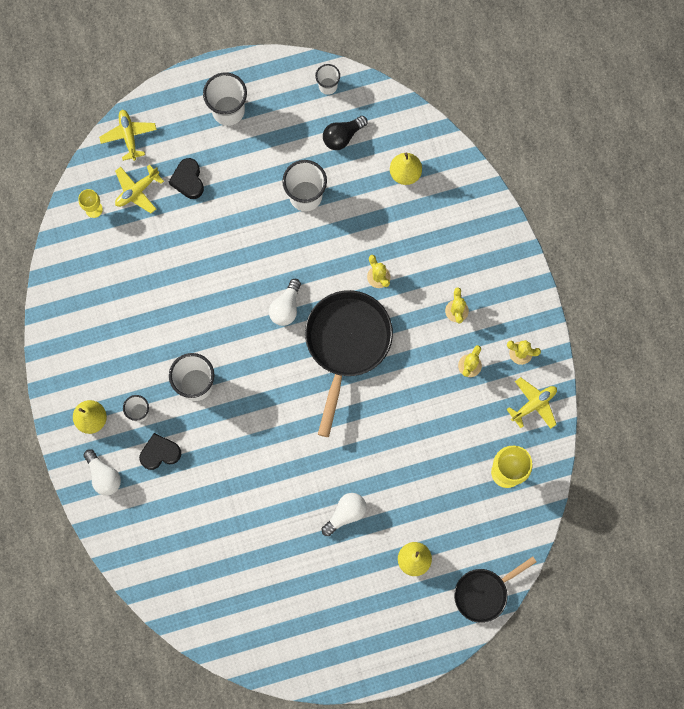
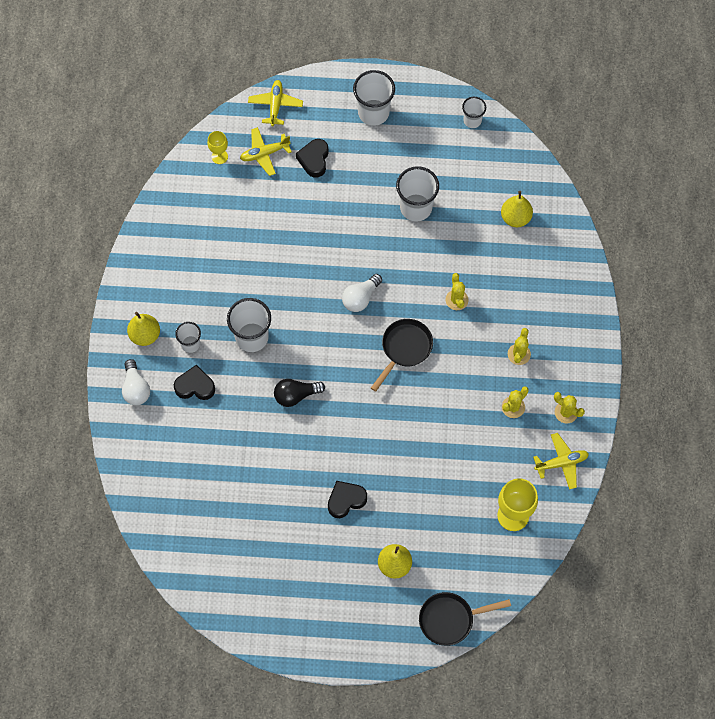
camera: 20 degrees right, 10 degrees down
black pan [305,290,393,437] -> black pan [371,319,433,392], size x0.59
white light bulb [322,493,367,536] -> black heart [328,481,367,518]
black light bulb [323,116,368,150] -> black light bulb moved to [274,379,325,407]

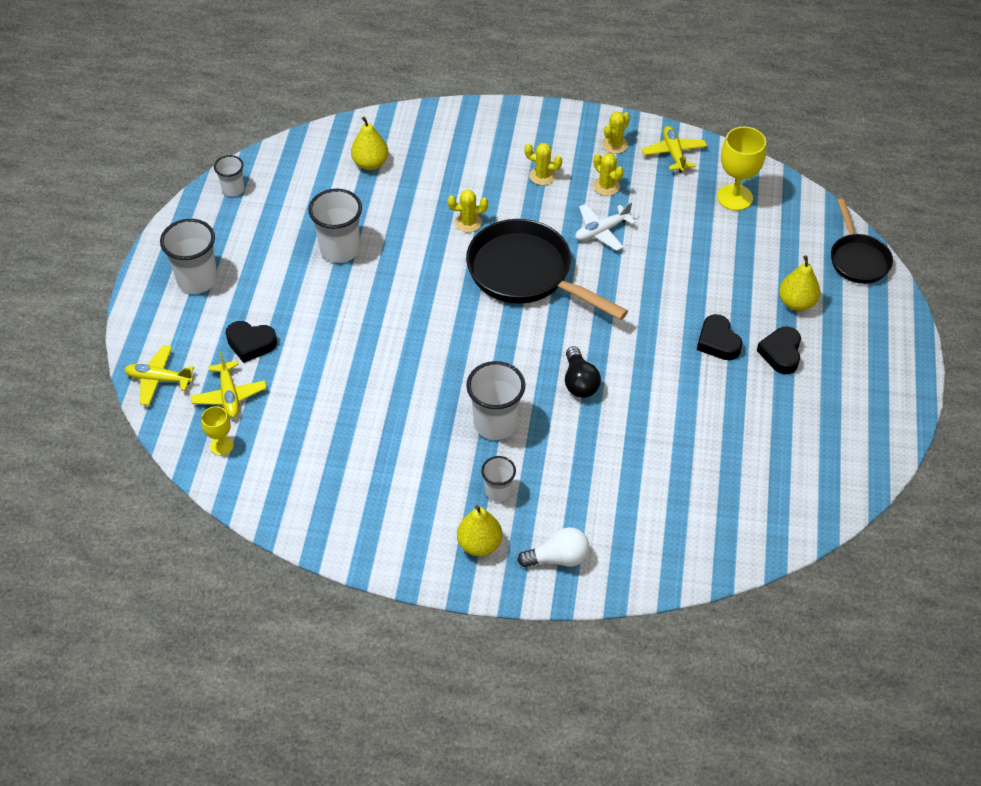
camera: 85 degrees left, 15 degrees down
black heart [174,365,215,400] -> black heart moved to [757,327,801,374]
white light bulb [342,274,382,312] -> none
black pan [371,319,433,392] -> black pan [466,219,628,320], size x1.70
none -> white plane [575,202,636,251]

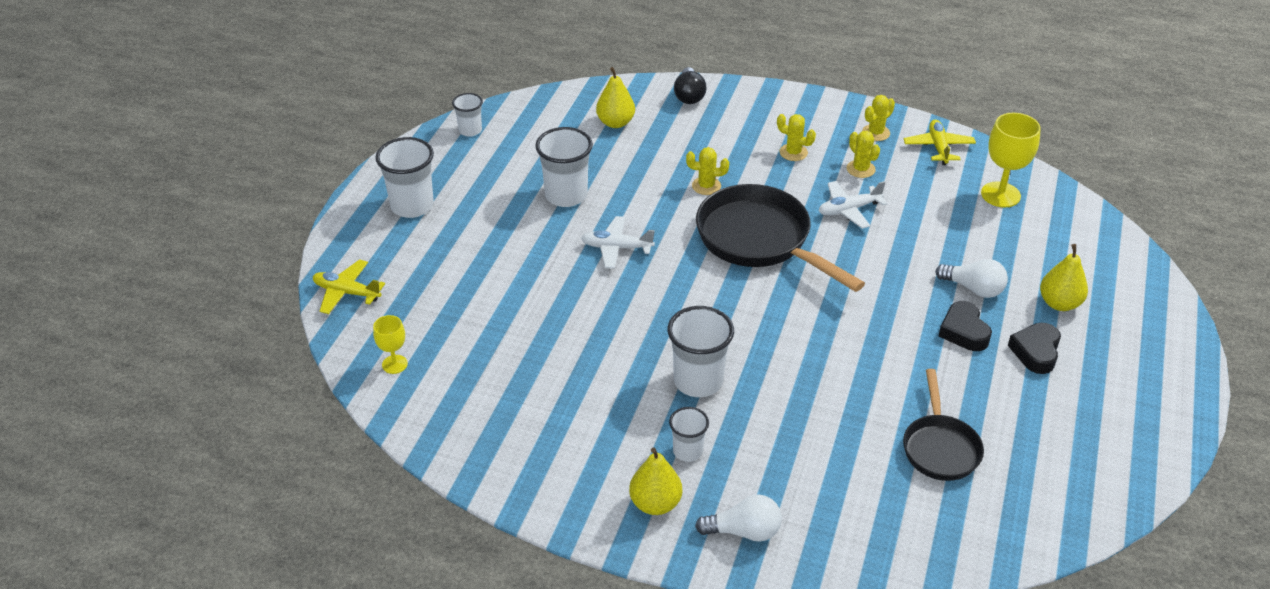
camera: 10 degrees right, 10 degrees down
yellow plane [191,352,267,418] -> none
black heart [226,321,277,363] -> none
black light bulb [565,346,601,398] -> black light bulb moved to [674,67,706,104]
black pan [831,199,893,284] -> black pan moved to [903,369,984,481]
none -> white plane [581,216,655,269]
none -> white light bulb [935,259,1008,298]

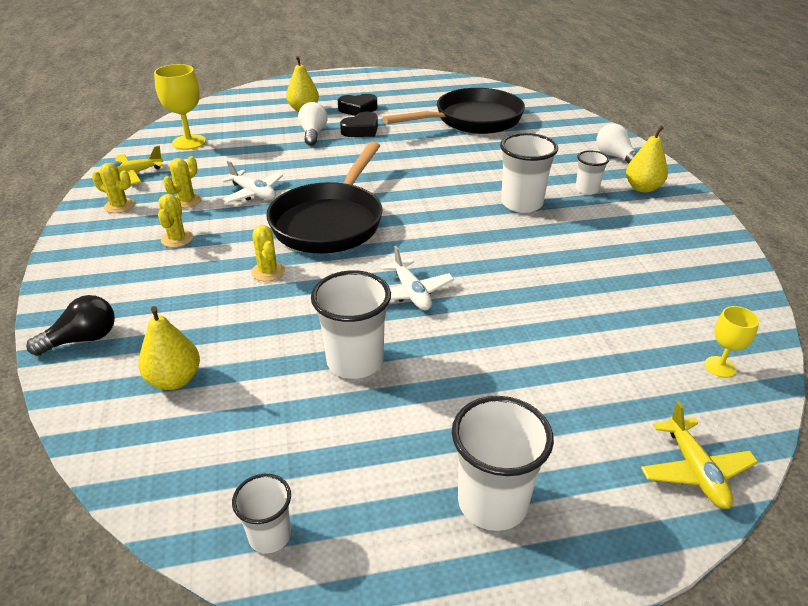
camera: 120 degrees left, 5 degrees down
black pan [903,369,984,481] -> black pan [382,88,525,134], size x1.70

